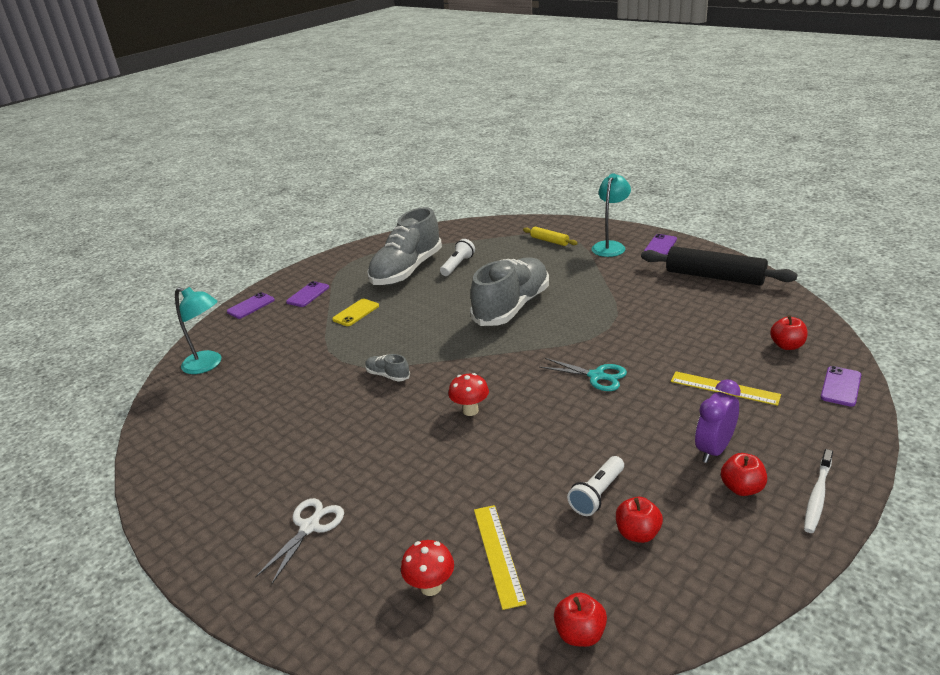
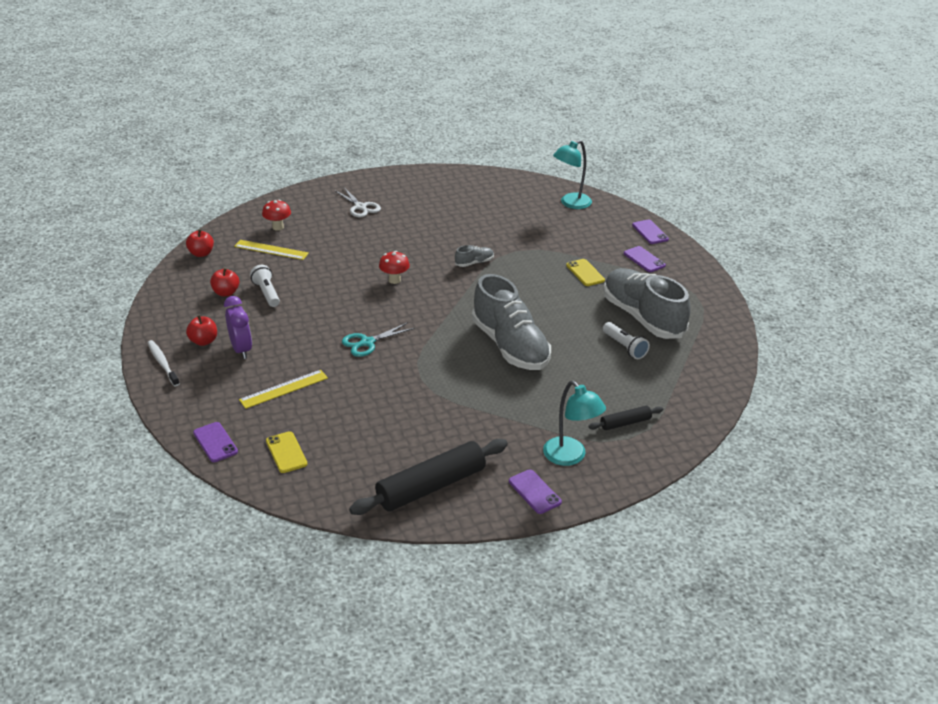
camera: 115 degrees right, 5 degrees up
yellow rolling pin [523,227,578,246] -> black rolling pin [588,406,663,430]
red apple [770,315,808,350] -> yellow phone [266,431,308,473]

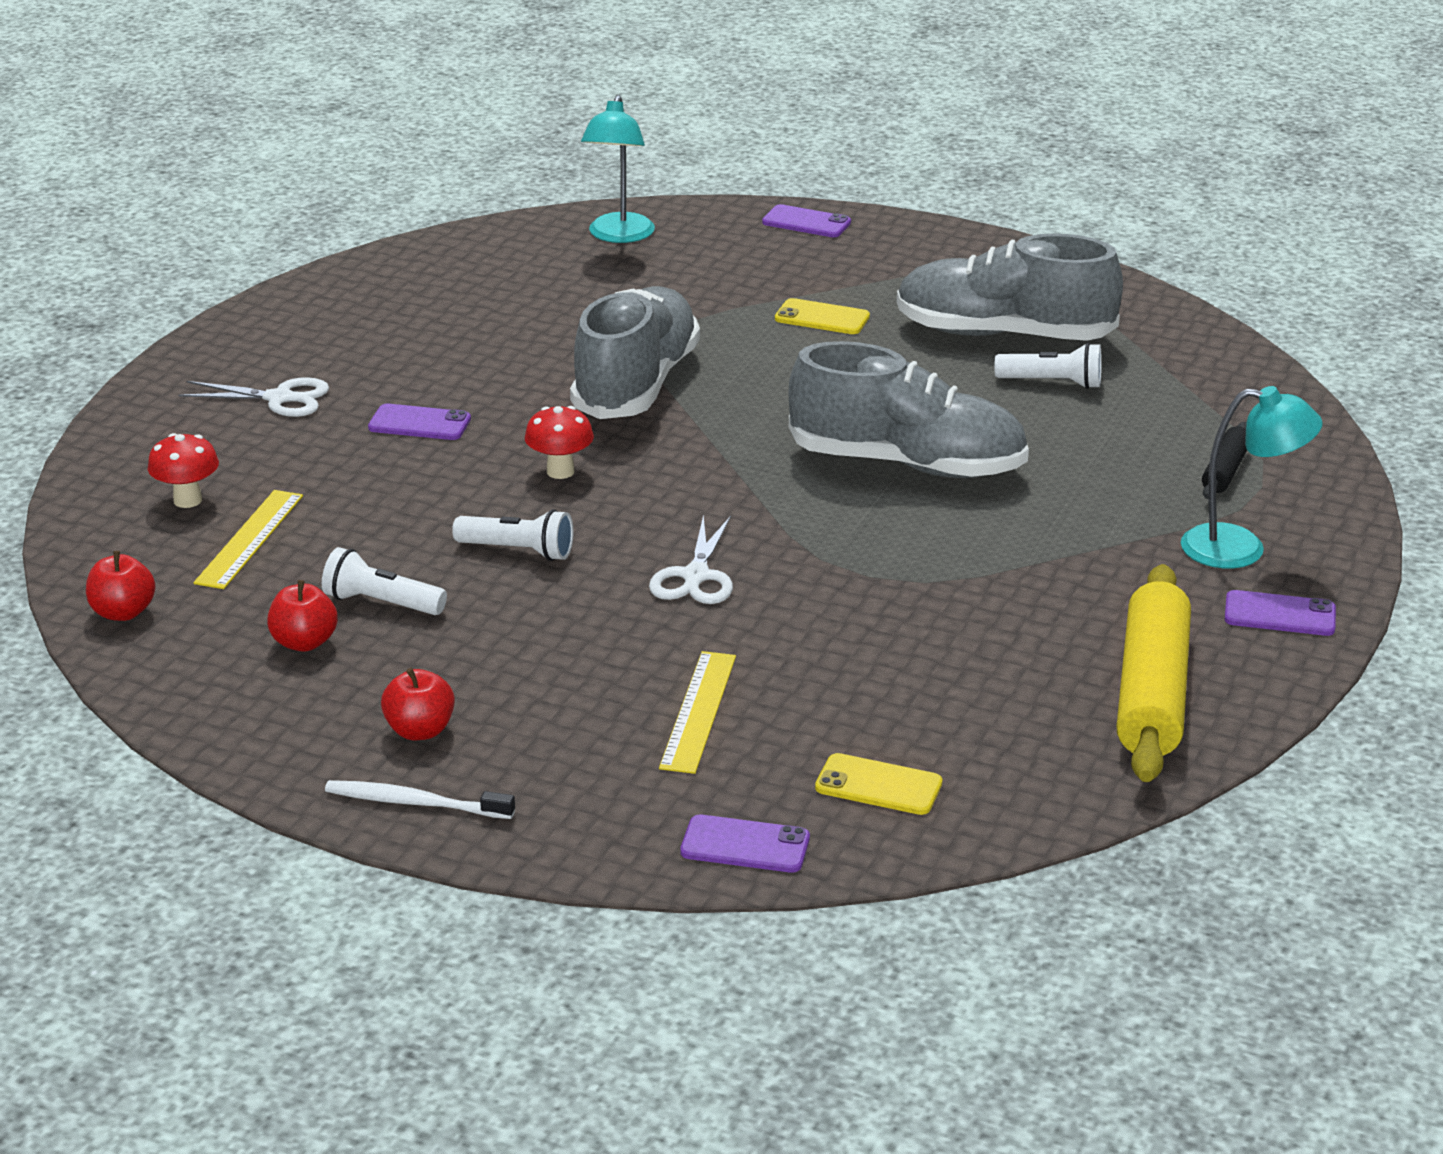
camera: 45 degrees left, 5 degrees down
purple clock [224,296,252,359] -> none
yellow ruler [234,240,309,260] -> yellow ruler turned 45 degrees counterclockwise [194,490,303,589]
turquoise scissors [342,322,414,357] -> white scissors [649,515,733,604]
black rolling pin [349,439,508,515] -> yellow rolling pin [1117,564,1191,782]
grey shoe [455,245,494,267] -> grey shoe [570,286,700,419], size x2.46
purple phone [624,246,666,272] -> purple phone moved to [368,404,471,440]
none -> white flashlight [452,509,574,561]

